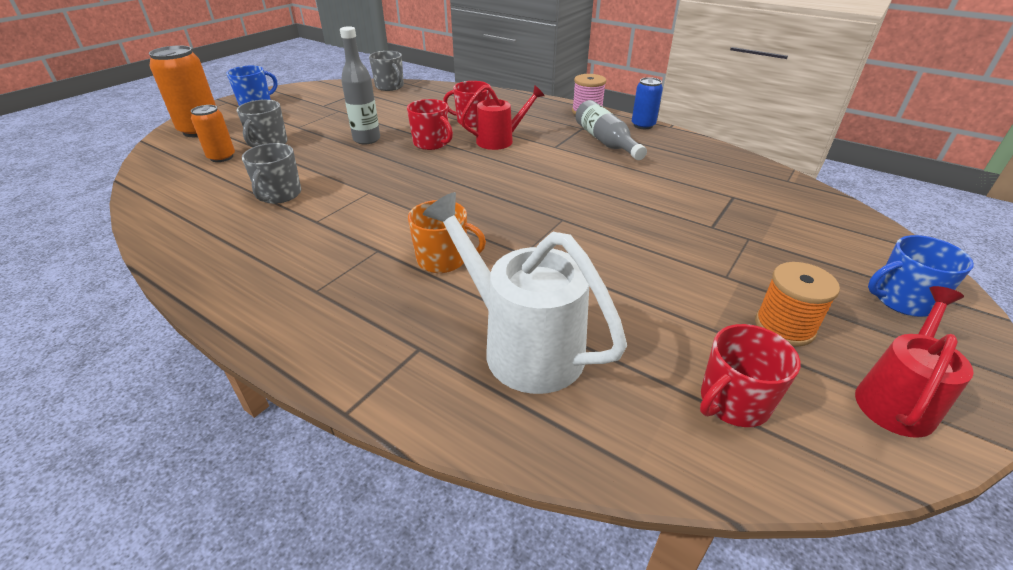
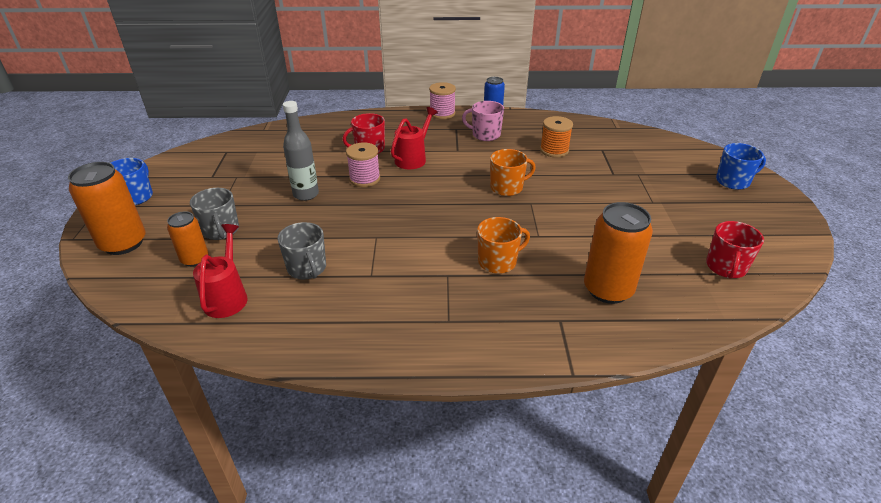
camera: 35 degrees left, 0 degrees up
grey mug [369,51,404,91] -> none
red mug [407,99,453,150] -> pink spool [346,142,380,187]
white watering can [423,192,627,394] -> orange can [584,202,653,304]
grey bottle [575,100,647,160] -> pink mug [462,101,504,141]
orange spool [755,262,840,347] -> orange spool moved to [540,116,573,158]
red watering can [855,286,974,438] -> red watering can moved to [193,224,248,318]
blue mug [868,235,974,317] -> blue mug turned 150 degrees counterclockwise [716,143,766,190]
none -> orange mug [490,149,536,196]

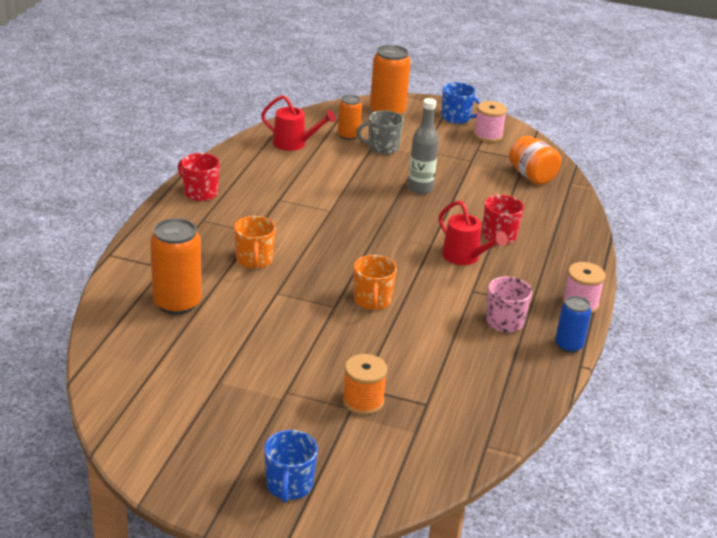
camera: 105 degrees right, 5 degrees down
grey mug [277,222,326,280] -> none
pink spool [346,142,380,187] -> pink spool moved to [474,101,507,142]
orange spool [540,116,573,158] -> orange spool moved to [342,354,387,415]
red mug [706,221,764,279] -> red mug moved to [178,153,220,201]
none -> orange jar [509,136,561,185]

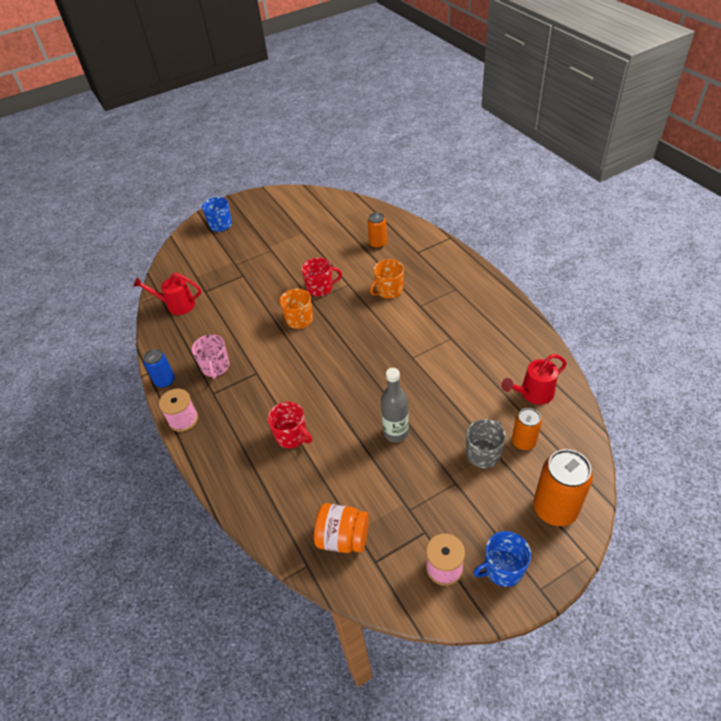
camera: 140 degrees right, 15 degrees up
orange can [150,218,202,315] -> orange can [367,213,387,249], size x0.59
red mug [178,153,220,201] -> red mug moved to [301,258,342,296]
orange mug [234,216,276,269] -> orange mug turned 75 degrees counterclockwise [370,259,404,299]
orange spool [342,354,387,415] -> none
red watering can [439,200,508,265] -> red watering can moved to [133,273,201,315]

